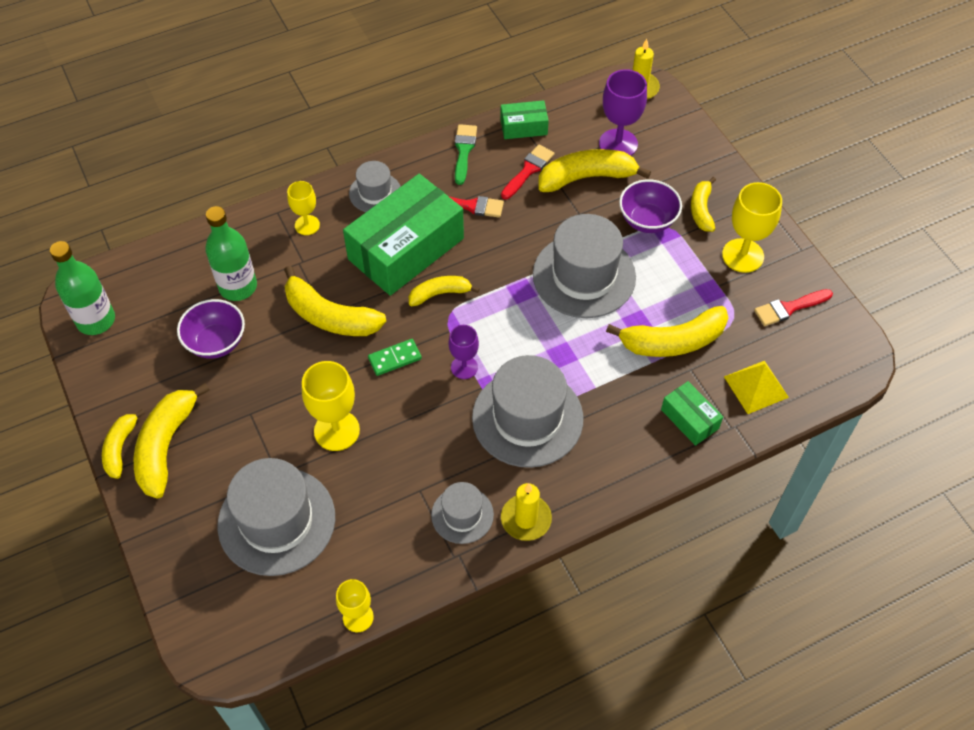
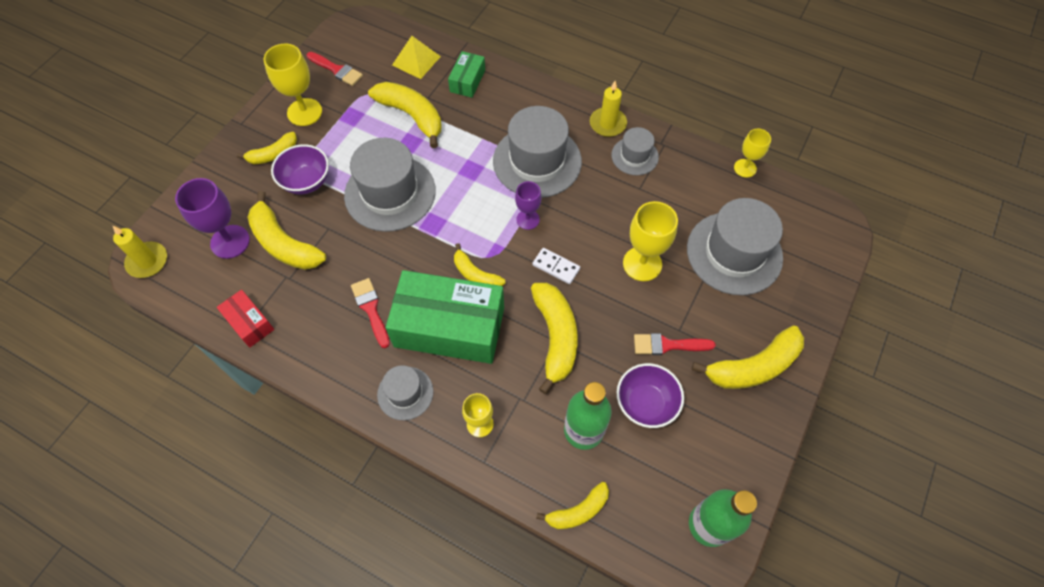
camera: 125 degrees left, 5 degrees up
yellow banana [102,409,145,479] -> yellow banana moved to [536,482,609,529]
green domino [368,339,422,376] -> white domino [532,248,580,284]
green brush [455,124,477,185] -> none
green box [500,100,549,139] -> red box [217,290,274,347]
red brush [501,145,554,199] -> red brush moved to [634,333,716,355]

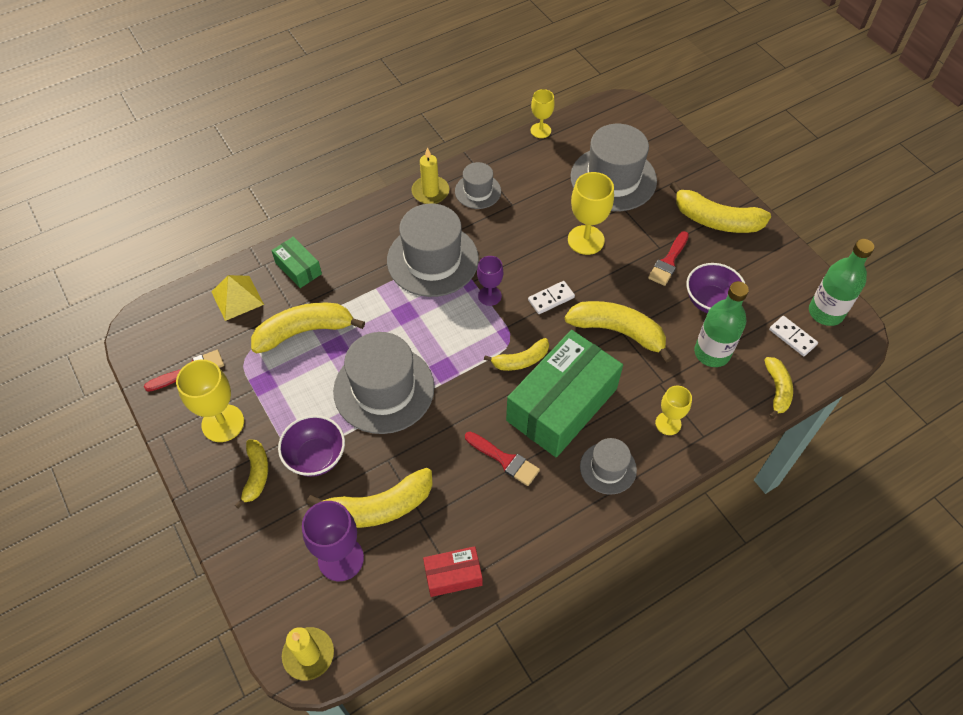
camera: 60 degrees left, 5 degrees down
red brush [351,278,390,348] -> red brush turned 150 degrees counterclockwise [465,432,540,486]
yellow banana [691,325,804,389] -> yellow banana turned 105 degrees clockwise [670,182,771,233]
none -> white domino [769,316,818,356]

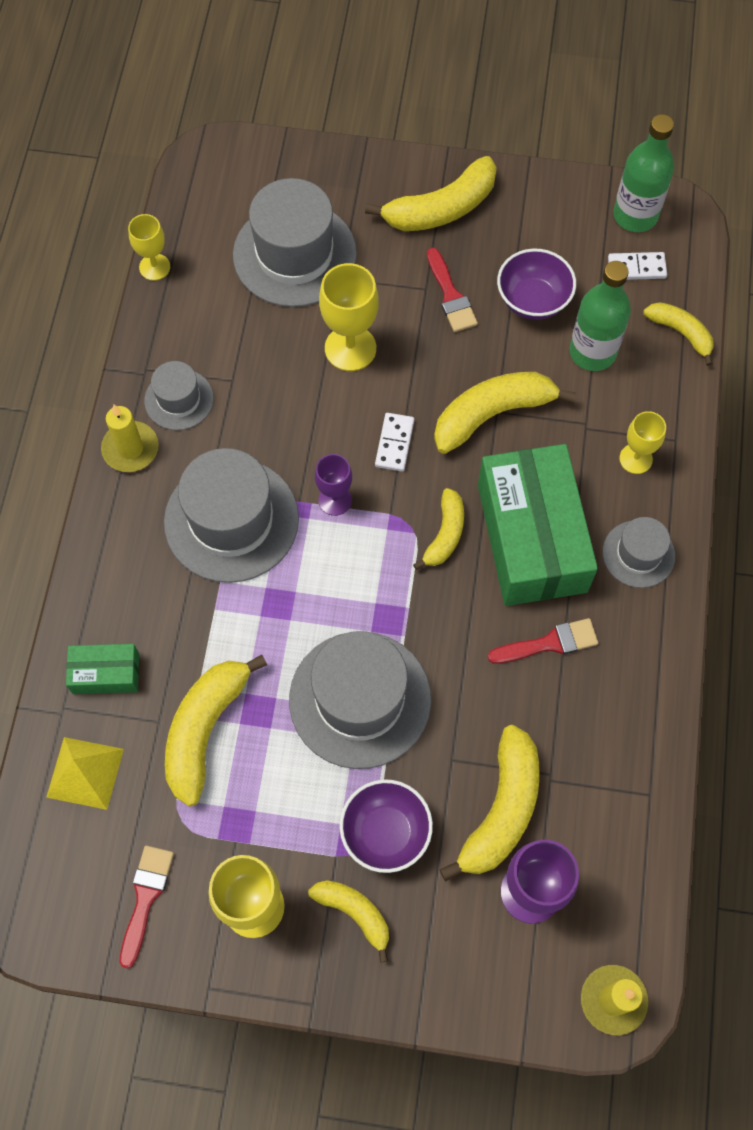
camera: 50 degrees left, 10 degrees up
red box [423,546,482,597] -> none

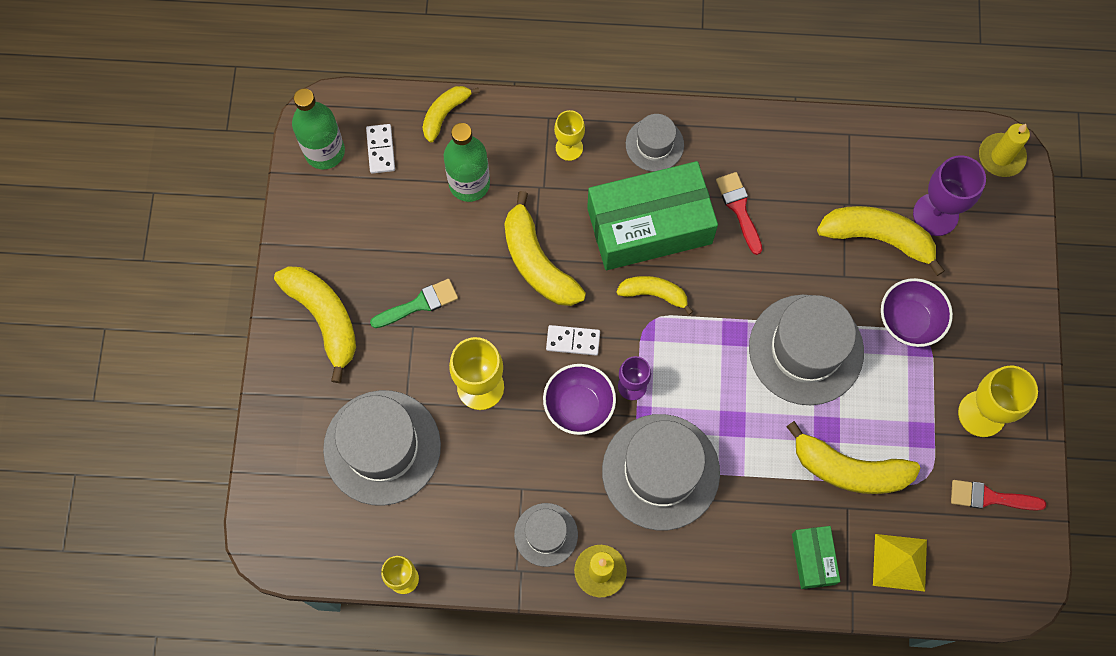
camera: 95 degrees left, 5 degrees up
yellow banana [308,880,389,963] -> none
red brush [427,248,478,332] -> green brush [370,279,458,328]
purple bowl [497,249,576,320] -> purple bowl moved to [543,364,616,435]

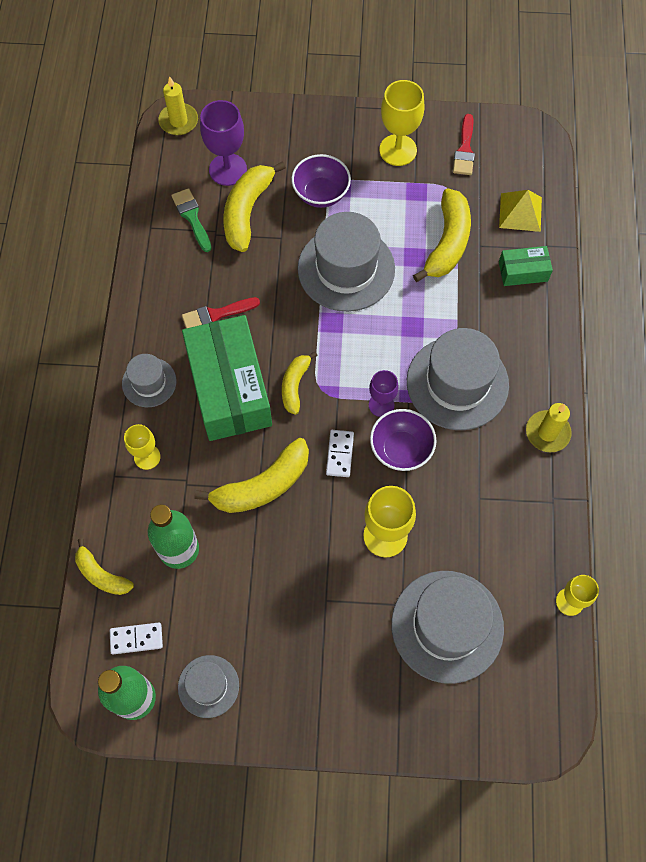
camera: 90 degrees left, 5 degrees down
yellow banana [274,266,356,383] -> none
green brush [370,279,458,328] -> green brush moved to [171,188,212,252]
grey hat [514,503,578,567] -> grey hat moved to [178,655,239,718]

